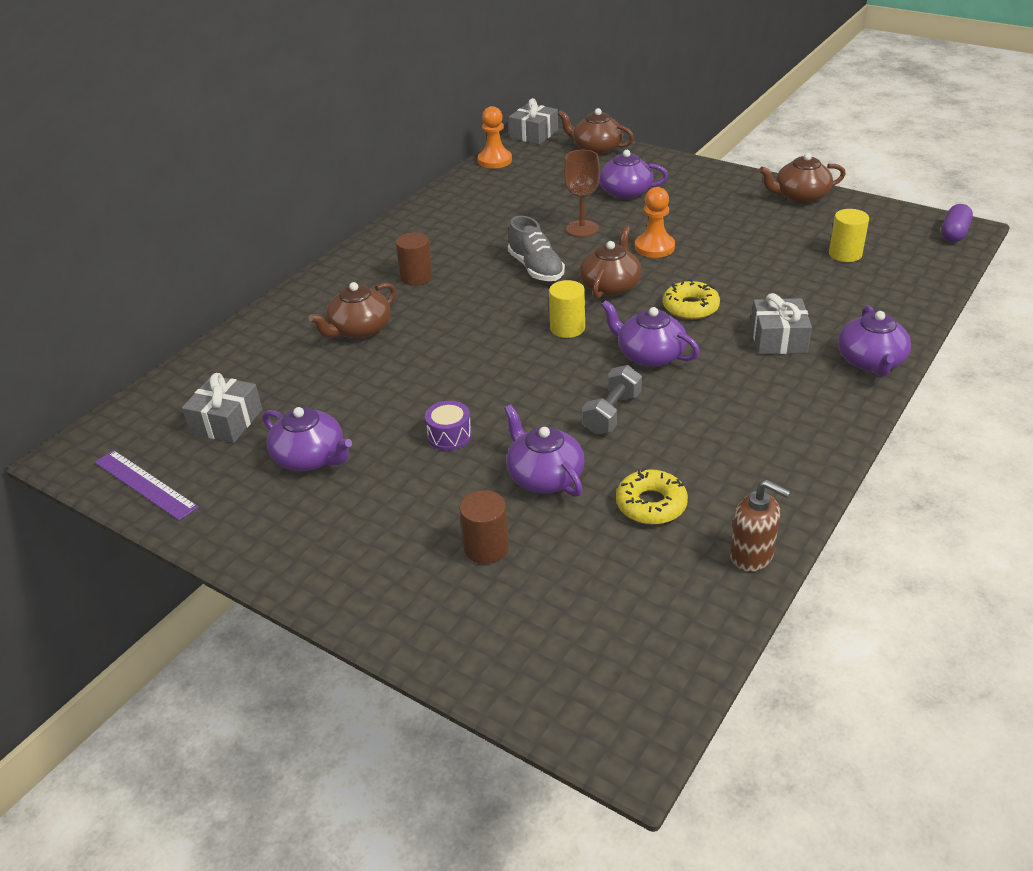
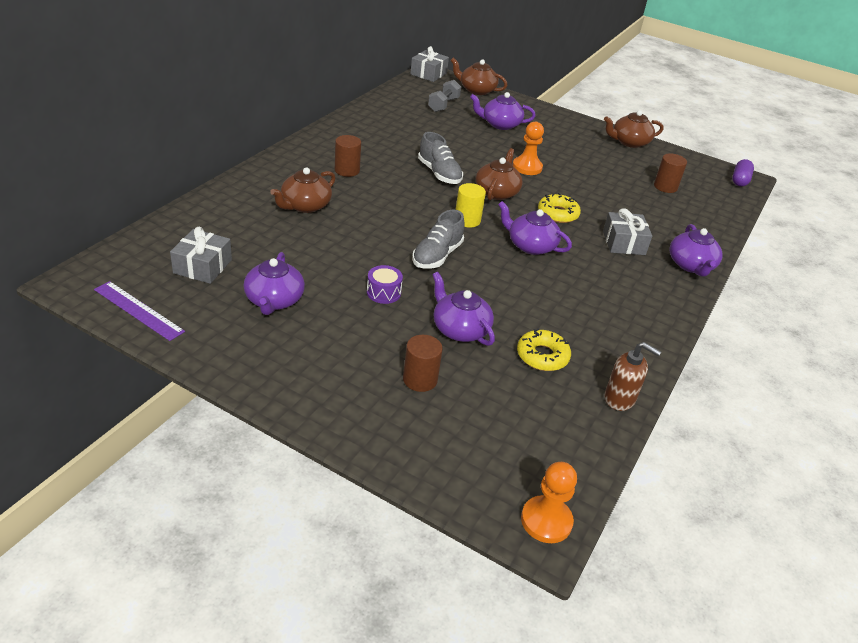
camera: 10 degrees left, 0 degrees up
purple teapot [263,407,352,471] -> purple teapot turned 60 degrees clockwise [244,252,305,315]
orange pawn [478,106,512,169] -> orange pawn moved to [521,462,577,543]
brown goblet [564,150,600,237] -> none
grey dumbbell [582,365,642,434] -> grey dumbbell moved to [428,80,461,112]
yellow cylinder [829,209,869,262] -> brown cylinder [654,153,687,193]
none -> grey shoe [412,210,465,269]

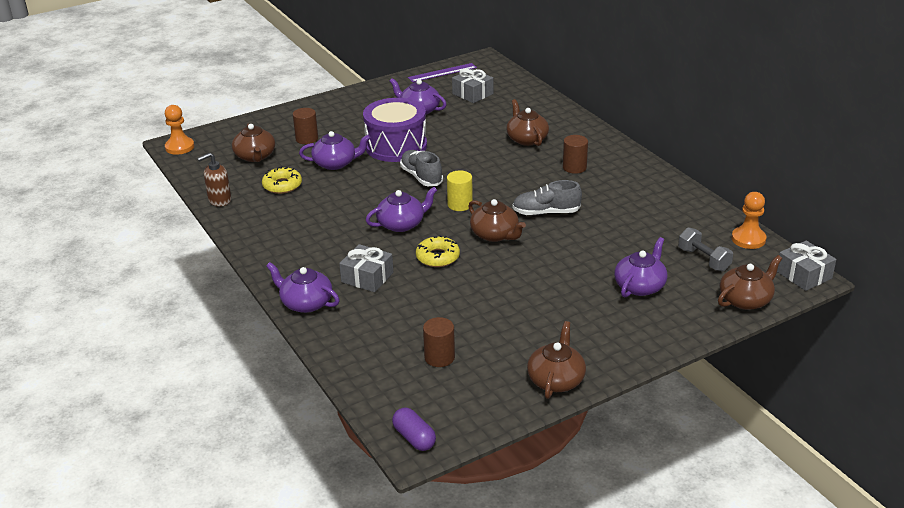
camera: 125 degrees right, 5 degrees down
purple drum [367,265,403,304] -> purple drum [363,98,427,162], size x2.40
orange pawn [513,122,544,175] -> orange pawn moved to [732,192,766,249]
none -> brown teapot [232,124,275,162]

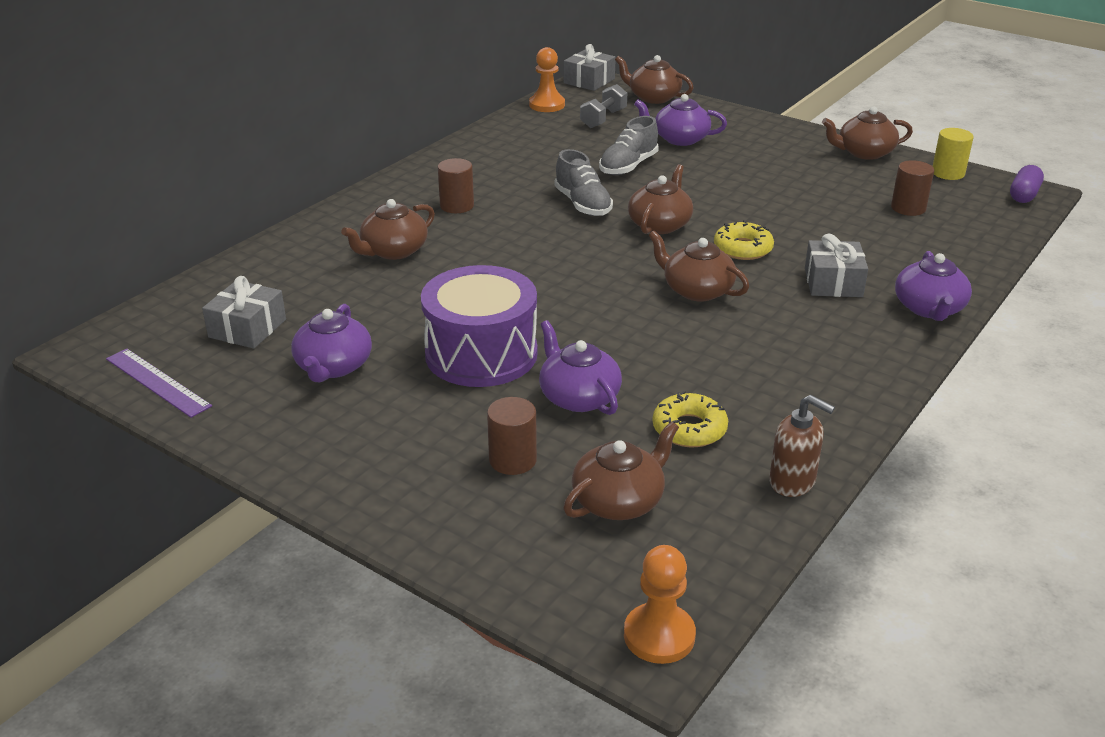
camera: 115 degrees left, 0 degrees up
purple teapot [366,187,437,232] -> brown teapot [648,230,749,302]
grey shoe [400,150,443,186] -> grey shoe moved to [599,116,659,175]
yellow cylinder [447,170,473,211] -> yellow cylinder moved to [933,128,974,180]

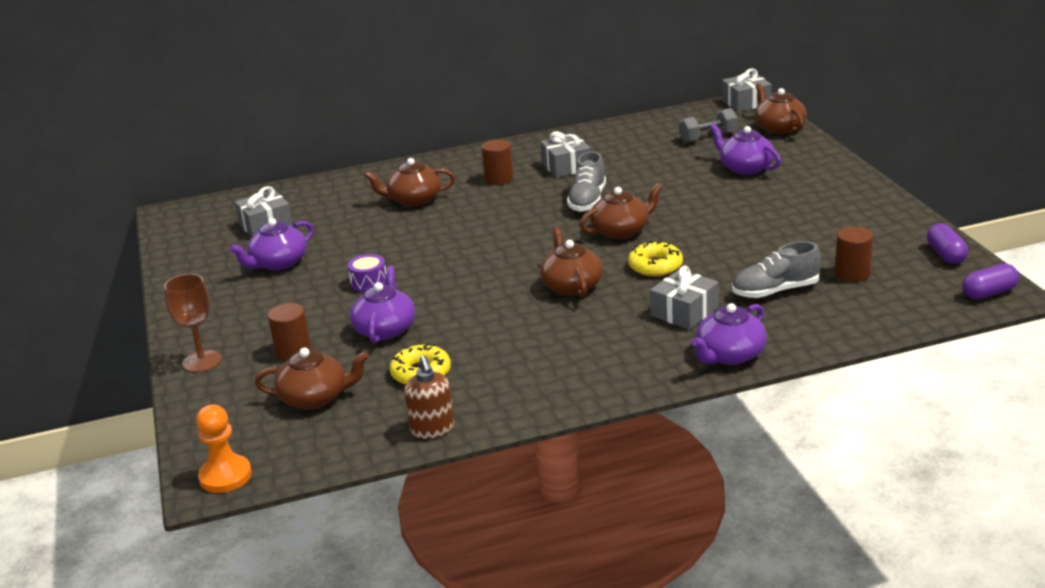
camera: 40 degrees right, 5 degrees down
purple ruler [106,349,212,418] -> none
purple drum [421,265,538,387] -> purple drum [348,254,386,292], size x0.42
orange pawn [529,47,565,112] -> none
grey shoe [599,116,659,175] -> grey shoe moved to [732,241,821,298]
brown teapot [822,107,913,160] -> none
yellow cylinder [933,128,974,180] -> purple capsule [927,224,968,264]
none -> brown goblet [164,274,222,373]
none -> grey gift [540,131,591,178]

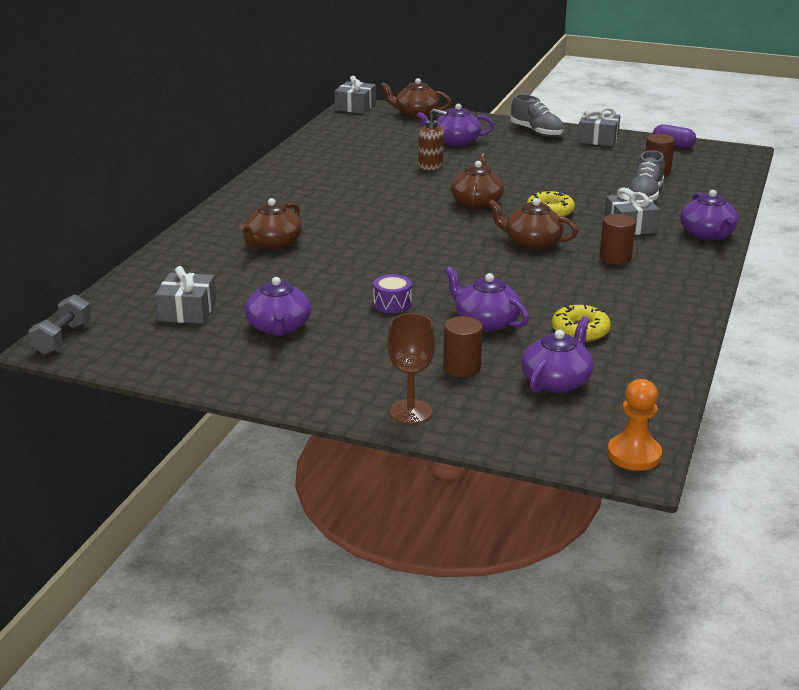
camera: 55 degrees left, 0 degrees up
brown teapot [254,348,369,409] -> purple teapot [521,316,594,393]
brown soap dispenser [404,355,454,439] -> brown soap dispenser moved to [419,108,448,170]
brown cylinder [482,139,513,185] -> brown cylinder moved to [600,214,636,265]
grey gift [540,131,591,178] -> grey gift moved to [577,107,620,146]
grey shoe [567,151,606,212] -> grey shoe moved to [511,94,564,137]
grey dumbbell [679,108,738,143] -> grey dumbbell moved to [28,294,91,355]
purple capsule [962,263,1019,300] -> none

